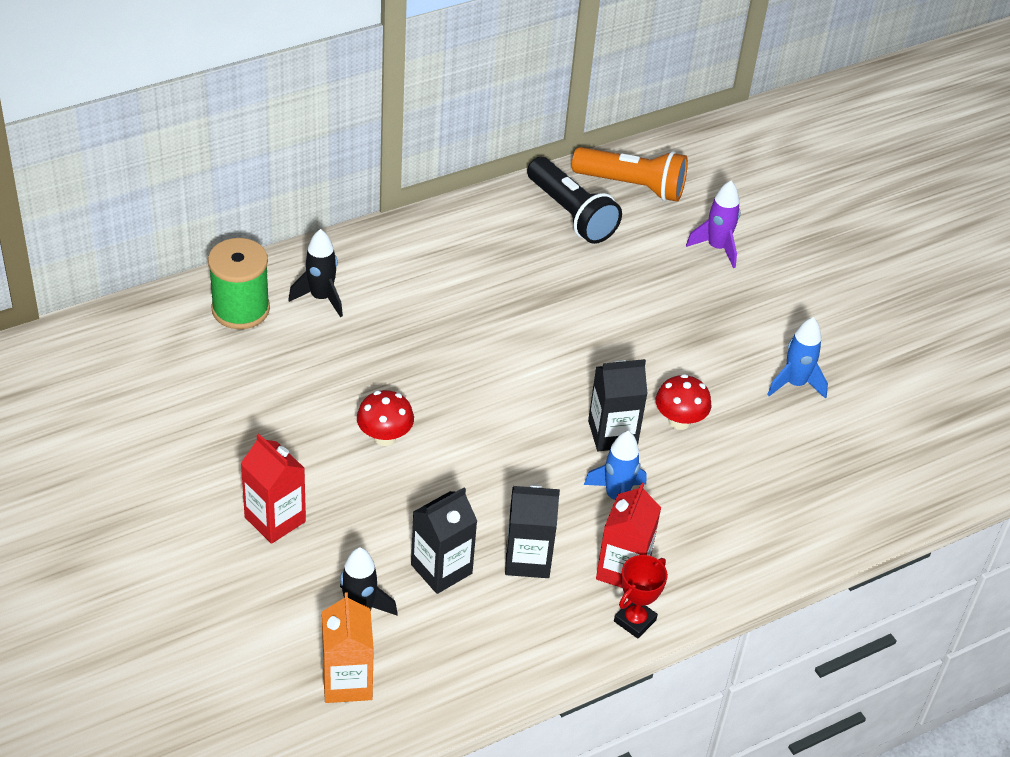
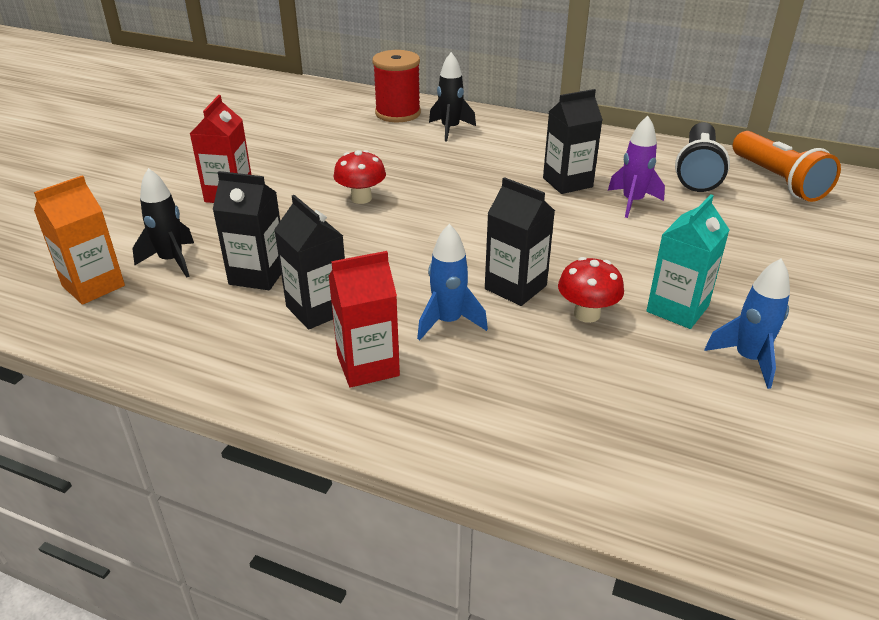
camera: 55 degrees right, 10 degrees down
green spool [208,238,270,329] -> red spool [372,50,421,122]
red trophy [614,555,668,638] -> none
purple rocket [686,181,740,268] -> purple rocket moved to [608,116,665,218]
none -> black carton [543,89,603,194]
none -> turquoise carton [646,194,730,329]

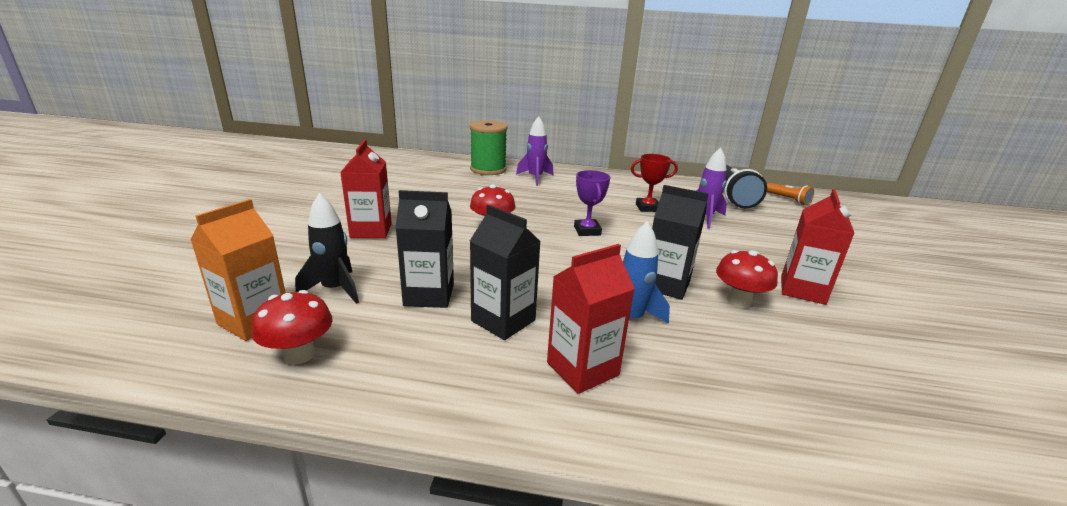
camera: 15 degrees left, 10 degrees down
red spool [372,50,421,122] -> green spool [470,120,507,175]
black rocket [429,52,476,141] -> purple rocket [516,116,553,186]
black carton [543,89,603,194] -> red trophy [631,154,678,212]
turquoise carton [646,194,730,329] -> red carton [781,189,854,305]
blue rocket [704,259,790,389] -> none
orange flashlight [733,131,841,202] -> orange flashlight [767,183,814,205], size x0.52
none -> red mushroom [252,290,333,365]
none -> purple trophy [574,170,610,236]

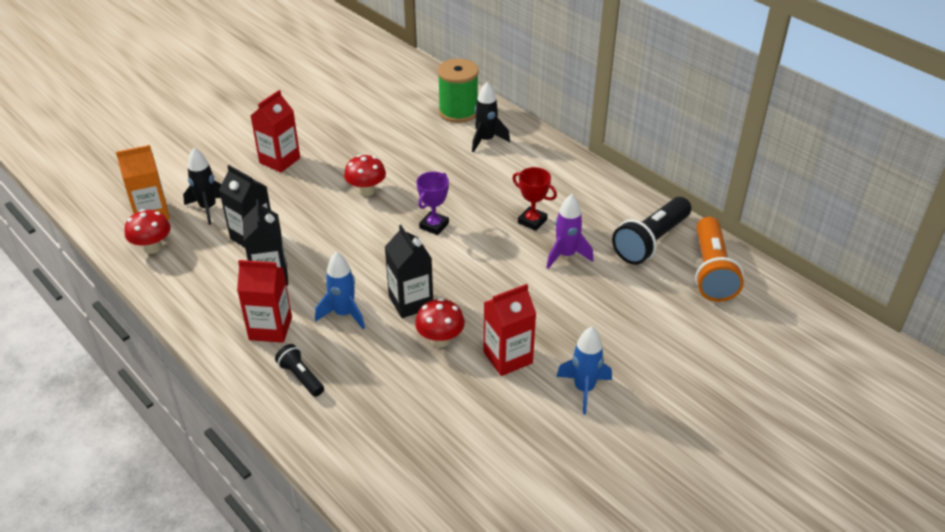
camera: 40 degrees right, 15 degrees up
purple rocket [516,116,553,186] -> black rocket [472,82,510,153]
orange flashlight [767,183,814,205] -> orange flashlight [695,217,744,302], size x1.91
none -> black flashlight [275,344,324,397]
none -> blue rocket [556,327,612,414]

